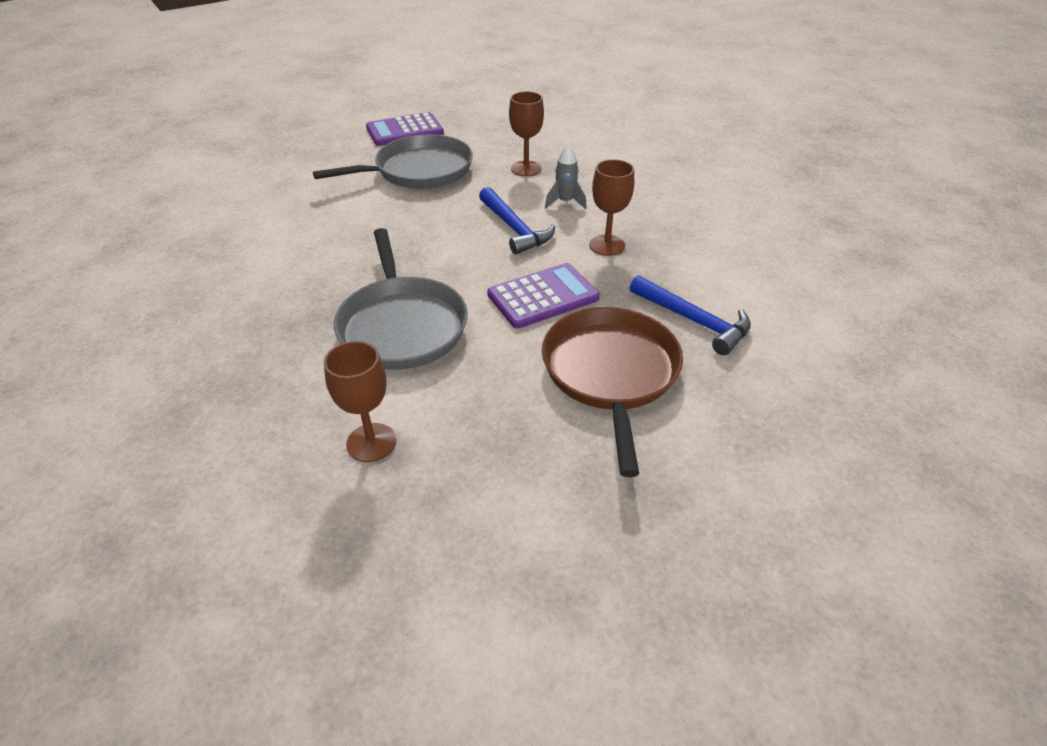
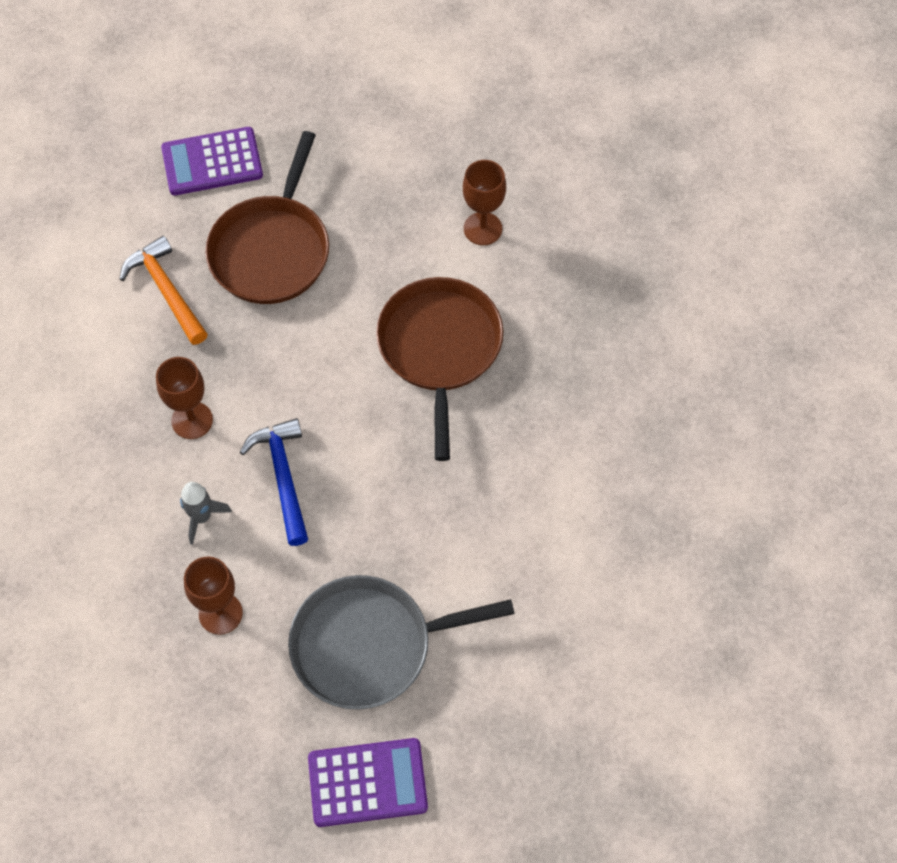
camera: 165 degrees left, 20 degrees up
grey pan [334,228,468,370] -> brown pan [376,277,503,461]
purple calculator [487,263,600,329] -> purple calculator moved to [161,127,263,195]
blue hammer [630,275,751,355] -> orange hammer [120,236,208,345]

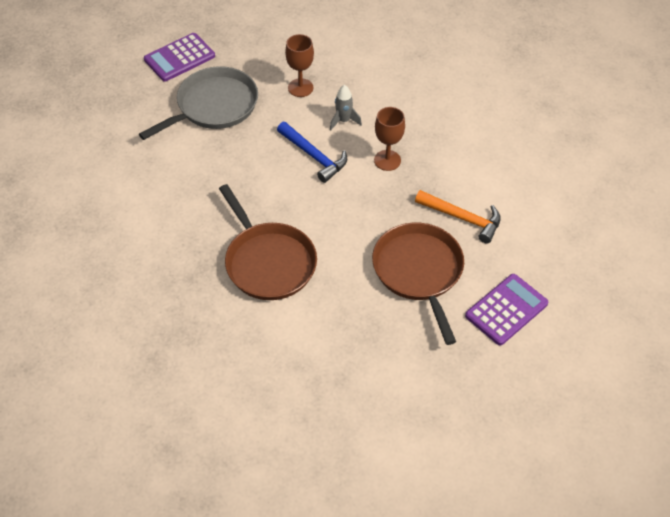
camera: 150 degrees right, 10 degrees down
brown goblet [463,160,506,245] -> none

